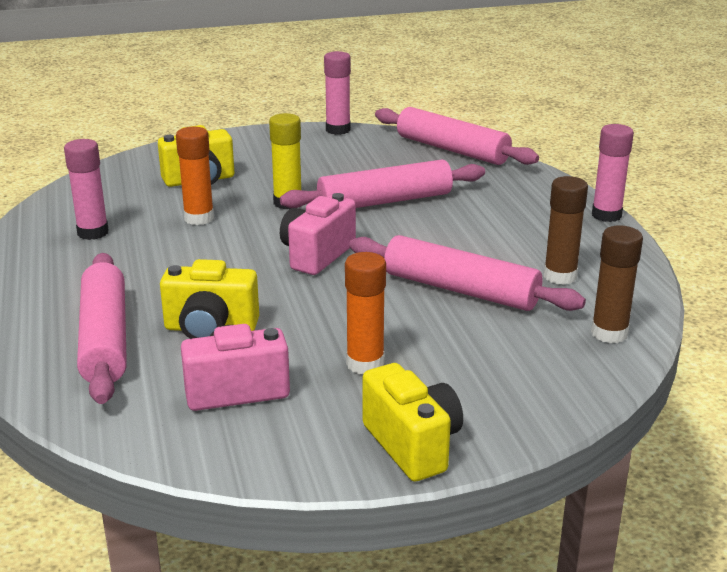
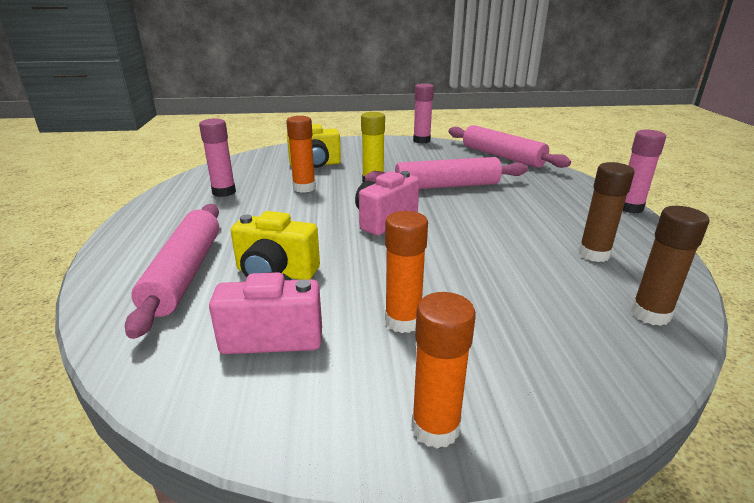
camera: 10 degrees right, 0 degrees up
pink rolling pin [349,235,586,311] -> none
yellow camera [363,363,463,481] -> orange glue stick [412,292,476,449]

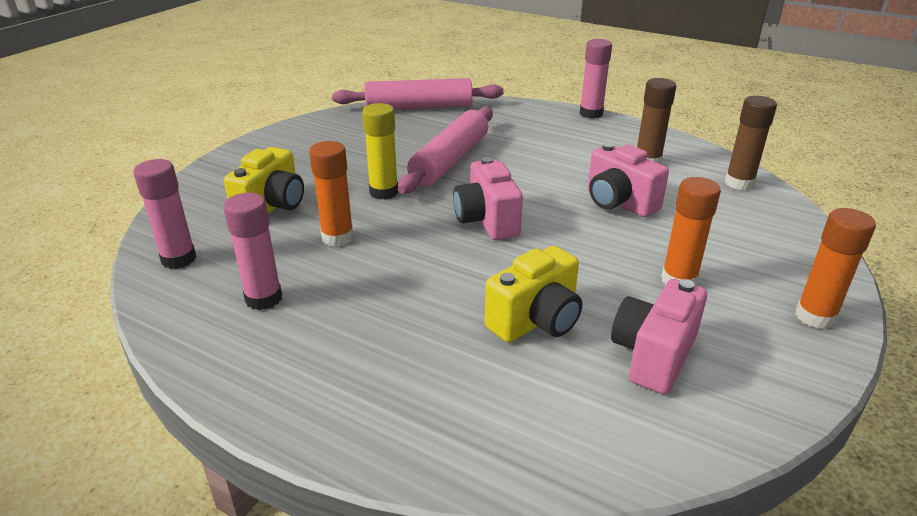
camera: 55 degrees left, 5 degrees up
pink rolling pin [125,204,219,339] -> none
pink glue stick [413,83,434,144] -> pink glue stick moved to [133,159,196,269]
none -> pink camera [588,143,669,217]

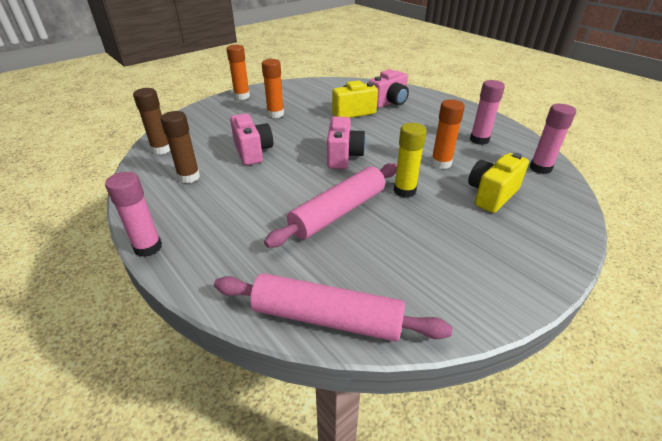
camera: 160 degrees left, 5 degrees up
pink camera [611,279,707,394] -> pink camera moved to [369,69,409,108]

